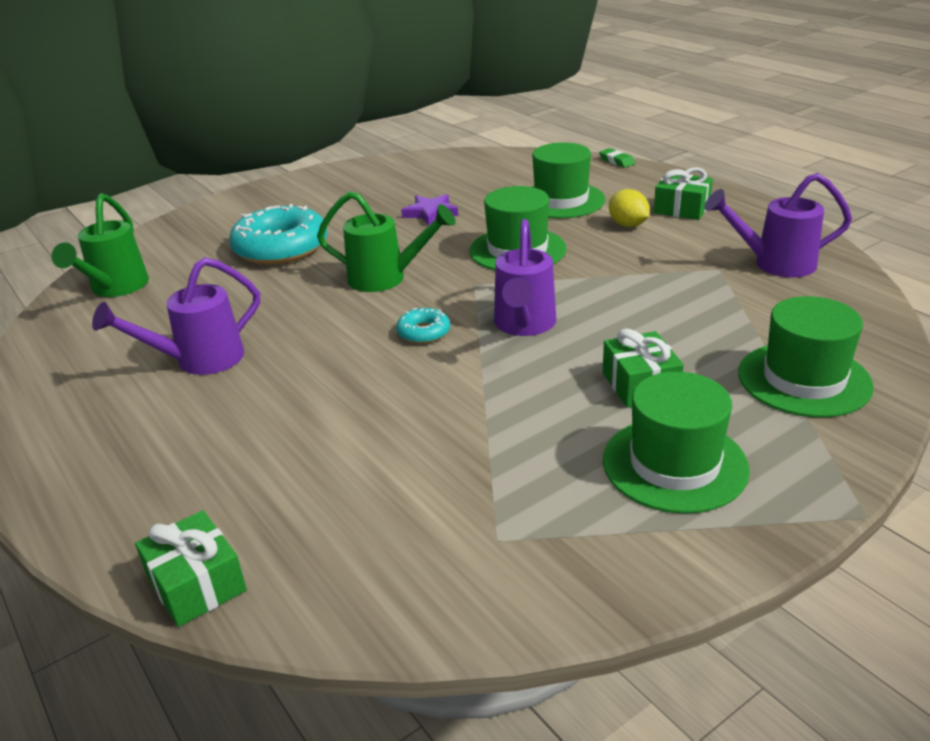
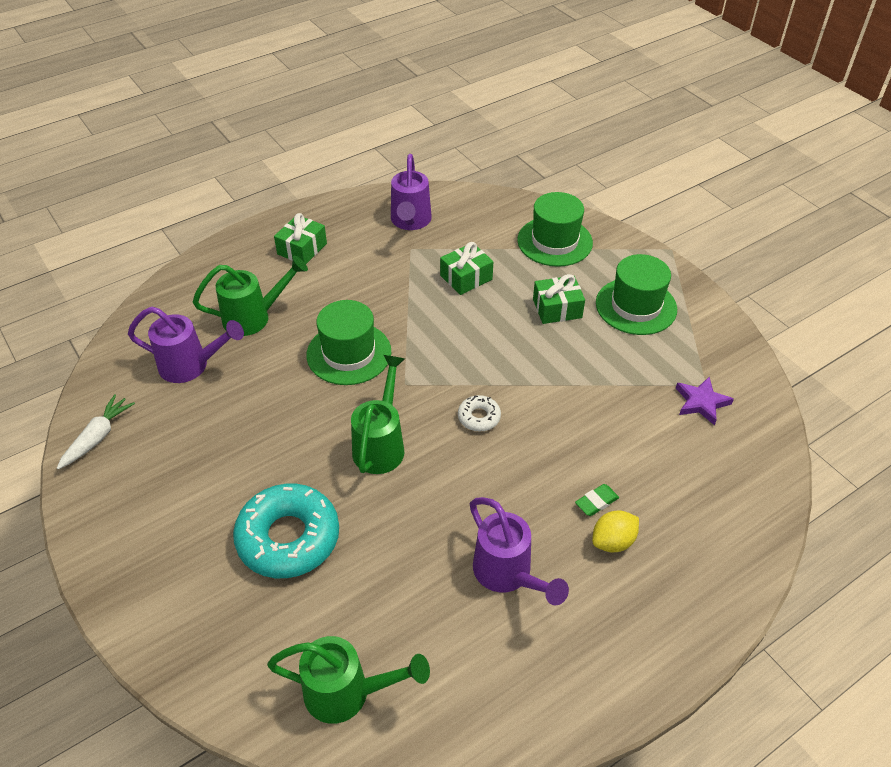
camera: 90 degrees left, 15 degrees up
green gift [135,510,247,627] -> green gift moved to [440,242,493,295]
turquoise donut [396,308,450,344] -> white donut [458,395,501,432]
purple star [401,194,458,225] -> purple star moved to [676,377,734,426]
purple watering can [494,219,556,336] -> purple watering can moved to [128,307,244,383]
green hat [532,142,605,218] -> green watering can [193,256,308,336]
green eraser [599,148,635,168] -> green eraser moved to [575,484,619,516]
yellow lemon [609,189,650,227] -> yellow lemon moved to [592,510,639,552]
none -> white carrot [57,394,135,469]

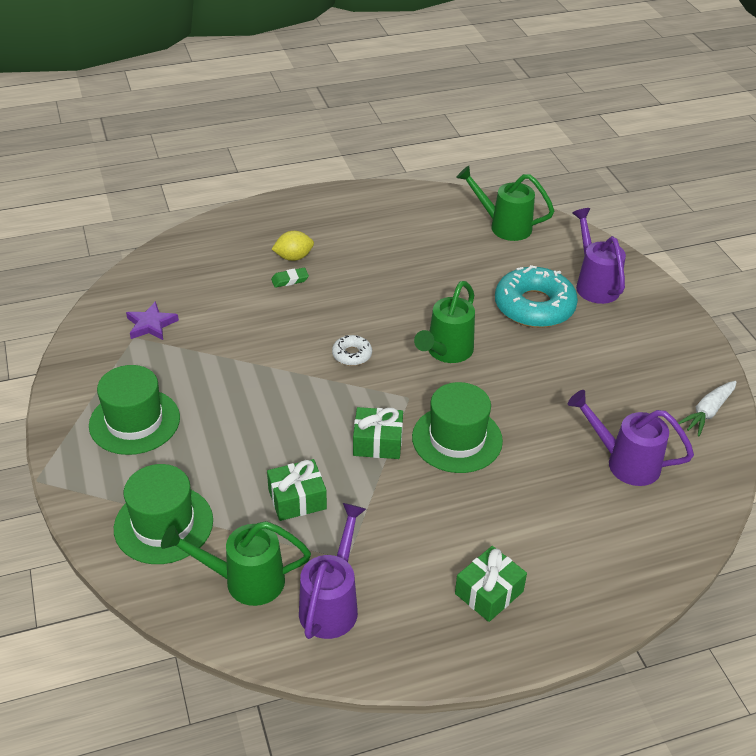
camera: 165 degrees left, 5 degrees down
green watering can [193,256,308,336] -> green watering can moved to [161,521,311,606]
purple watering can [470,497,569,606] -> purple watering can moved to [572,208,626,304]
green gift [533,274,585,324] -> green gift moved to [353,407,403,459]

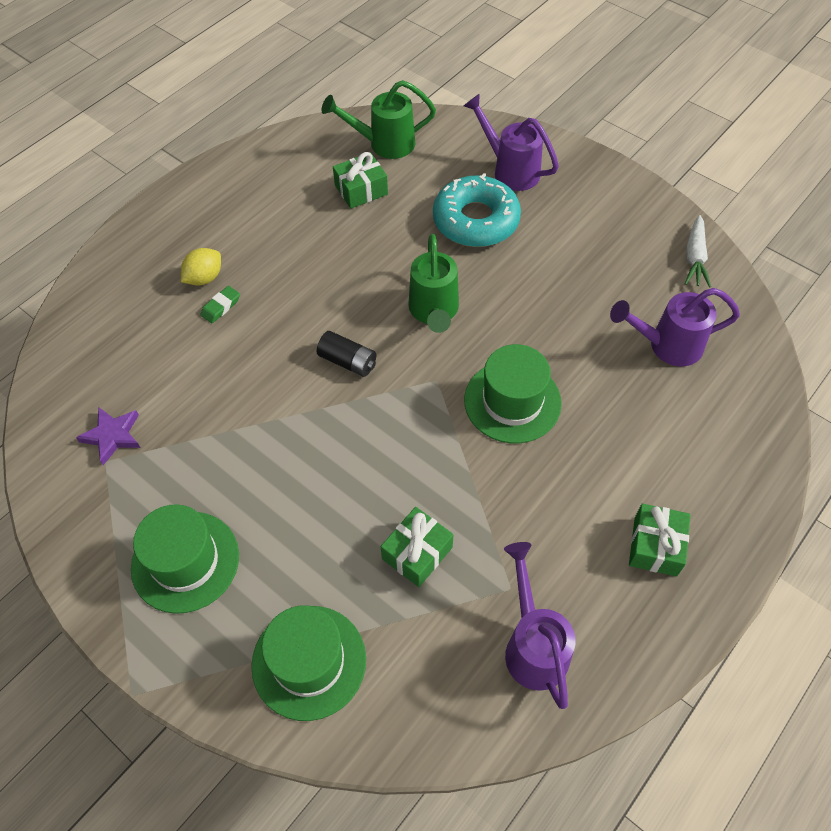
camera: 30 degrees left, 15 degrees up
green watering can [161,521,311,606] -> none
white donut [332,335,372,366] -> black battery [317,331,377,377]
green gift [353,407,403,459] -> green gift moved to [333,152,388,209]

